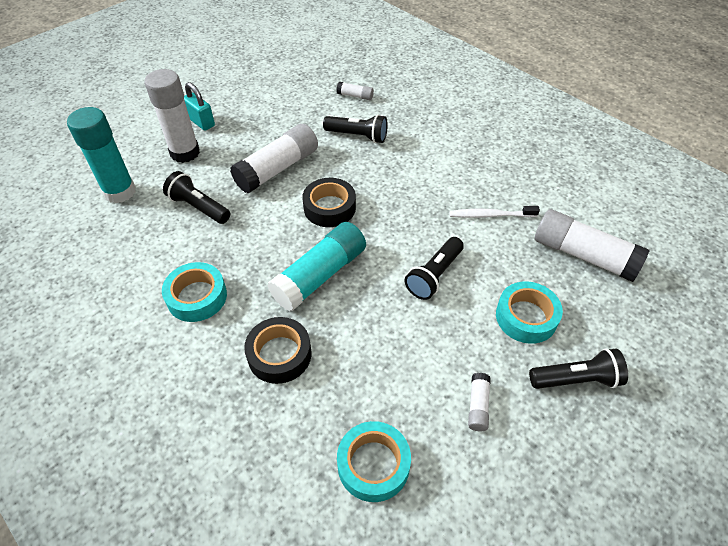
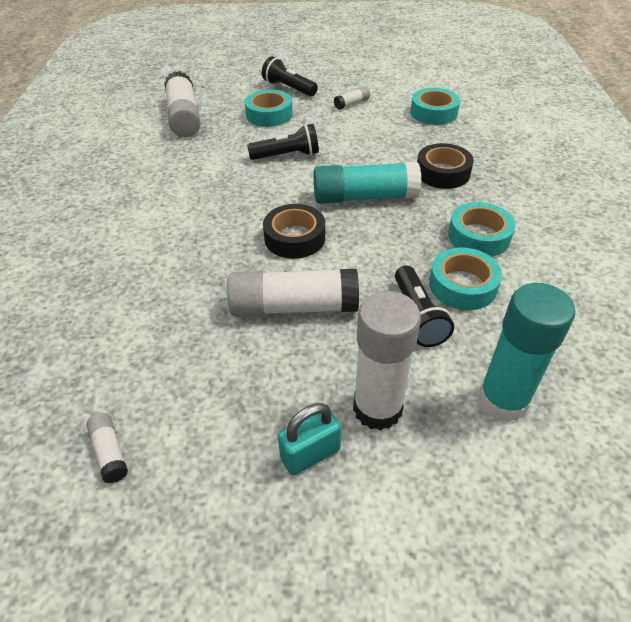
camera: 135 degrees left, 5 degrees down
turquoise padlock [184,82,215,131] -> turquoise padlock turned 60 degrees clockwise [278,403,341,475]
black flashlight [323,114,388,143] -> none
white glue stick [336,82,374,100] -> white glue stick moved to [86,413,128,483]
white toothbrush [449,206,540,218] -> none
none -> turquoise tape [429,247,502,310]

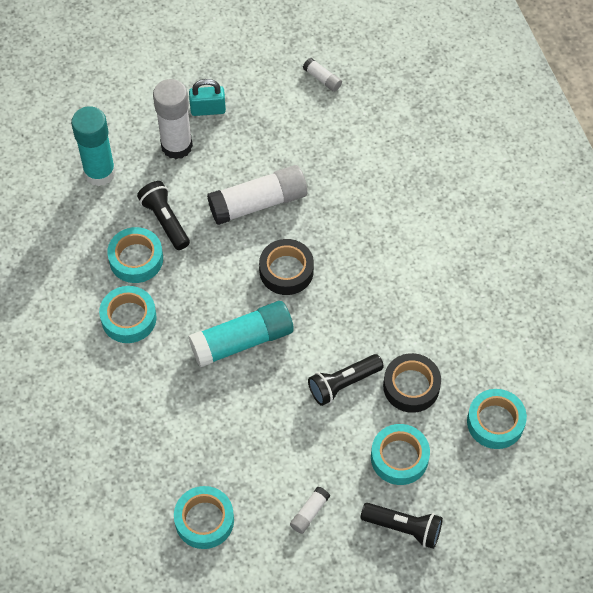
camera: 160 degrees right, 15 degrees up
white glue stick [164,71,201,138] -> turquoise tape [467,389,527,449]
turquoise padlock [278,403,341,475] -> turquoise padlock turned 45 degrees clockwise [189,79,226,116]
black tape [417,143,474,189] -> black tape moved to [383,353,441,413]

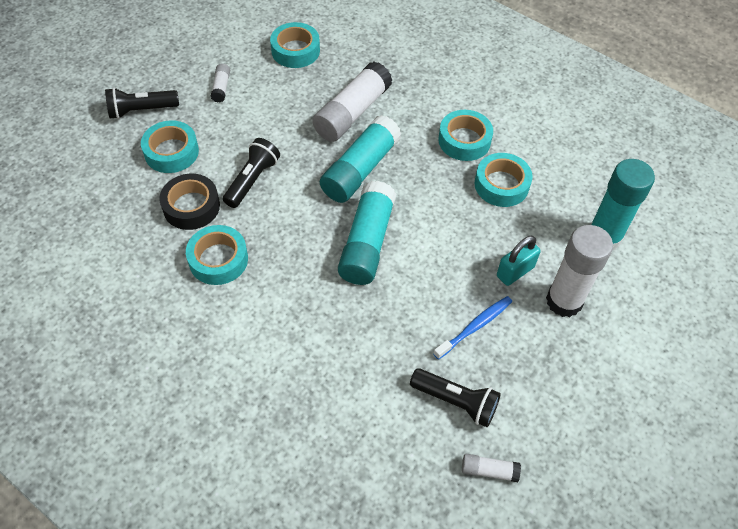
camera: 145 degrees right, 5 degrees down
black flashlight [137,181,190,250] -> black flashlight moved to [410,368,501,427]
turquoise padlock [189,79,226,116] -> turquoise padlock moved to [497,236,541,286]
white glue stick [207,165,307,225] -> white glue stick moved to [312,62,392,142]
black tape [259,239,314,295] -> turquoise glue stick [338,181,396,285]
turquoise tape [467,389,527,449] -> turquoise tape moved to [186,225,248,285]
none -> blue toothbrush [433,296,512,360]

